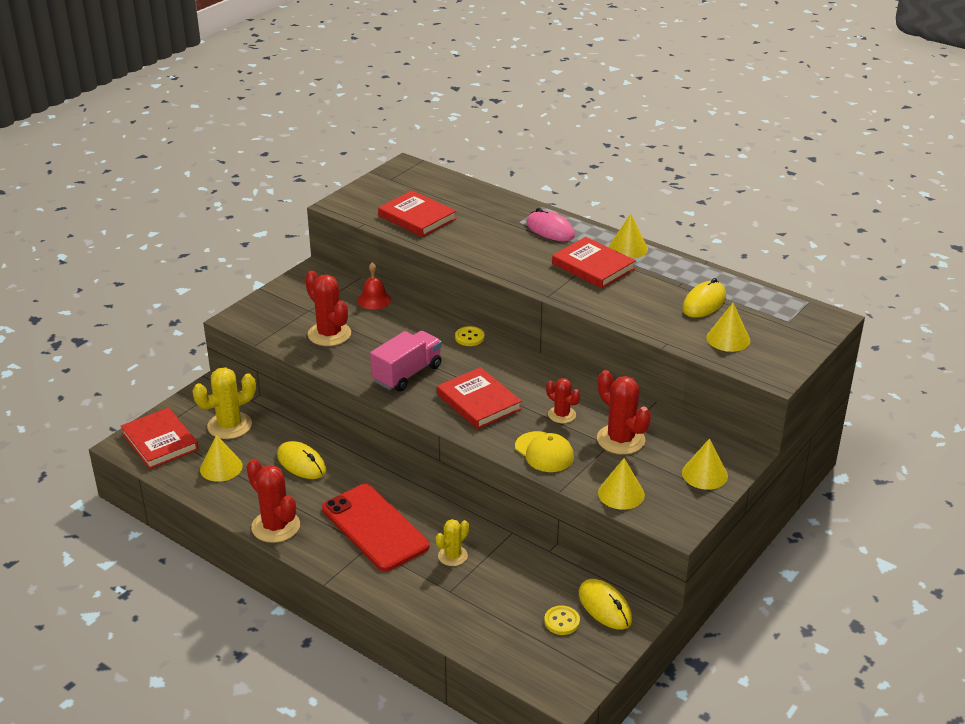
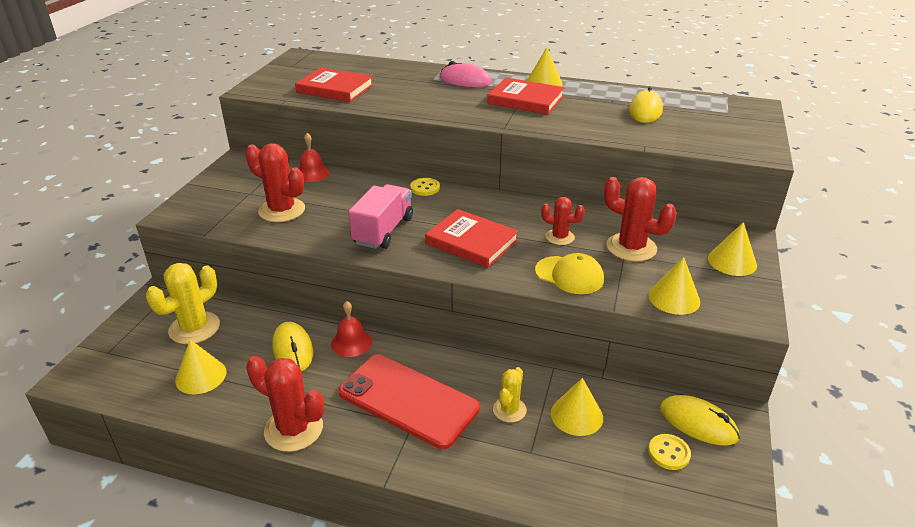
camera: 20 degrees left, 0 degrees up
red book [121,408,199,469] -> none
yellow mouse [277,441,326,479] -> yellow mouse turned 45 degrees clockwise [272,322,313,371]
yellow cone [706,303,750,352] -> yellow cone moved to [551,378,603,436]
none -> red bell [331,301,372,357]

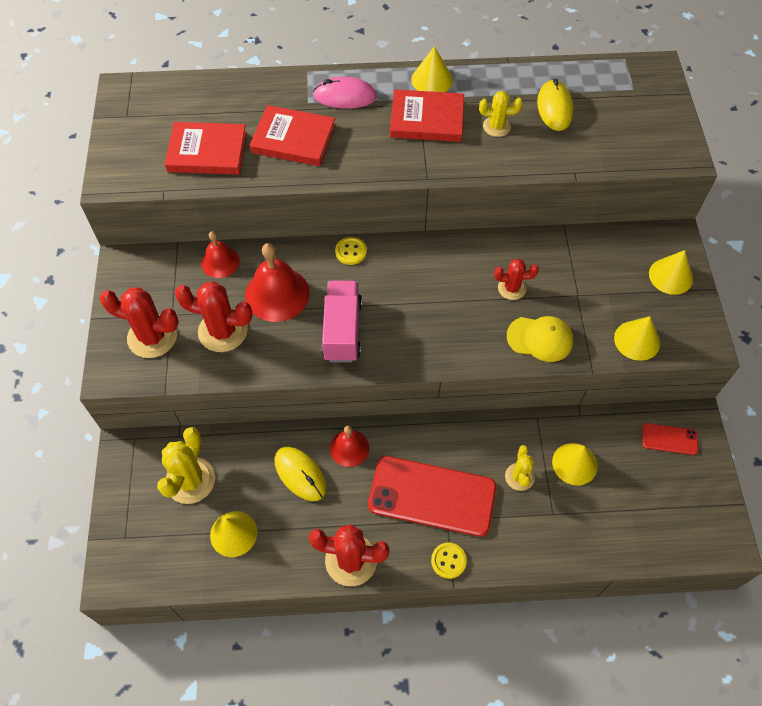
camera: 20 degrees left, 25 degrees up
red book [425,209,519,268] -> red book moved to [250,105,336,166]
red cactus [604,177,677,262] -> red cactus moved to [100,287,179,358]
yellow button [648,434,691,470] -> yellow button moved to [431,542,467,579]
yellow mouse [660,395,740,445] -> red phone [642,423,698,455]
none -> red bell [245,243,310,322]
none -> yellow cactus [479,91,523,137]

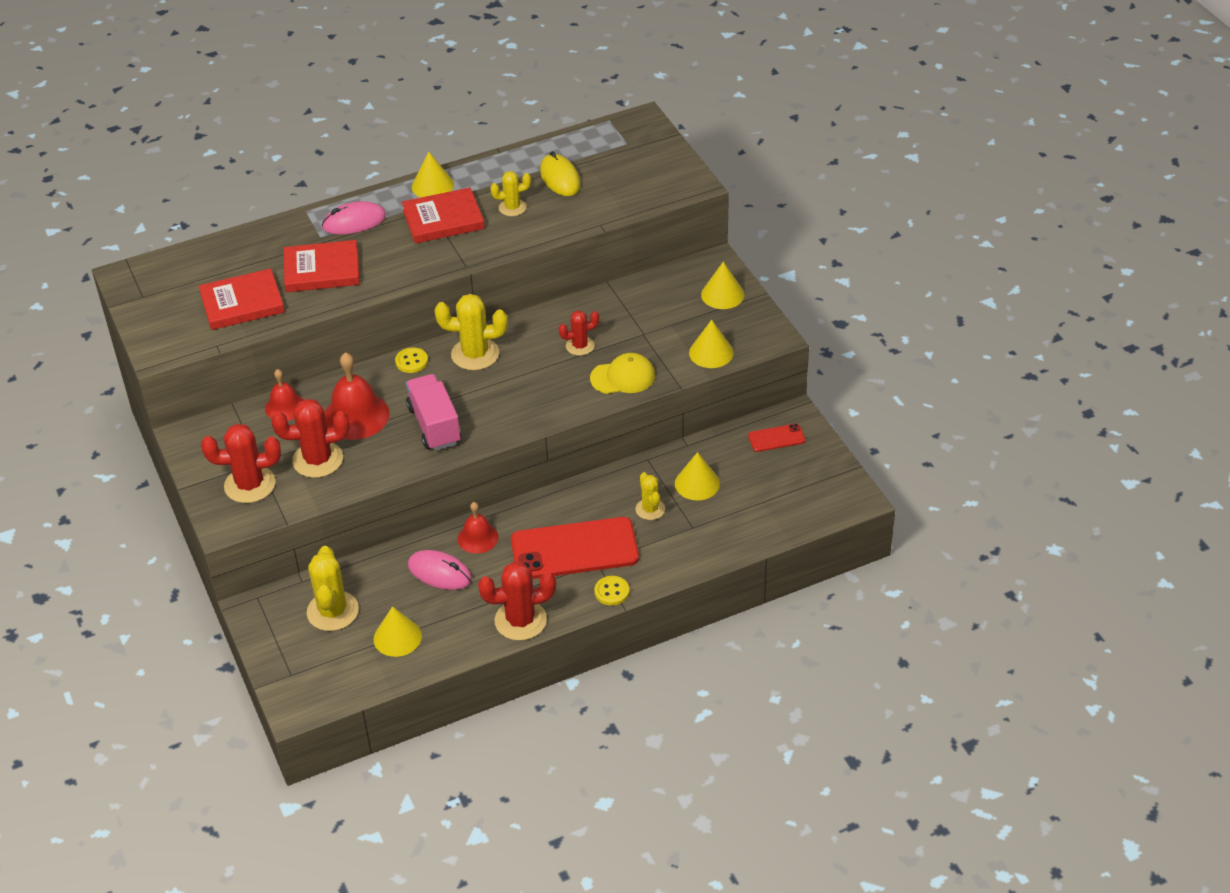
camera: 20 degrees left, 15 degrees down
yellow mouse [275,447,326,501] -> pink mouse [408,550,472,590]
none -> yellow cactus [435,294,507,370]

